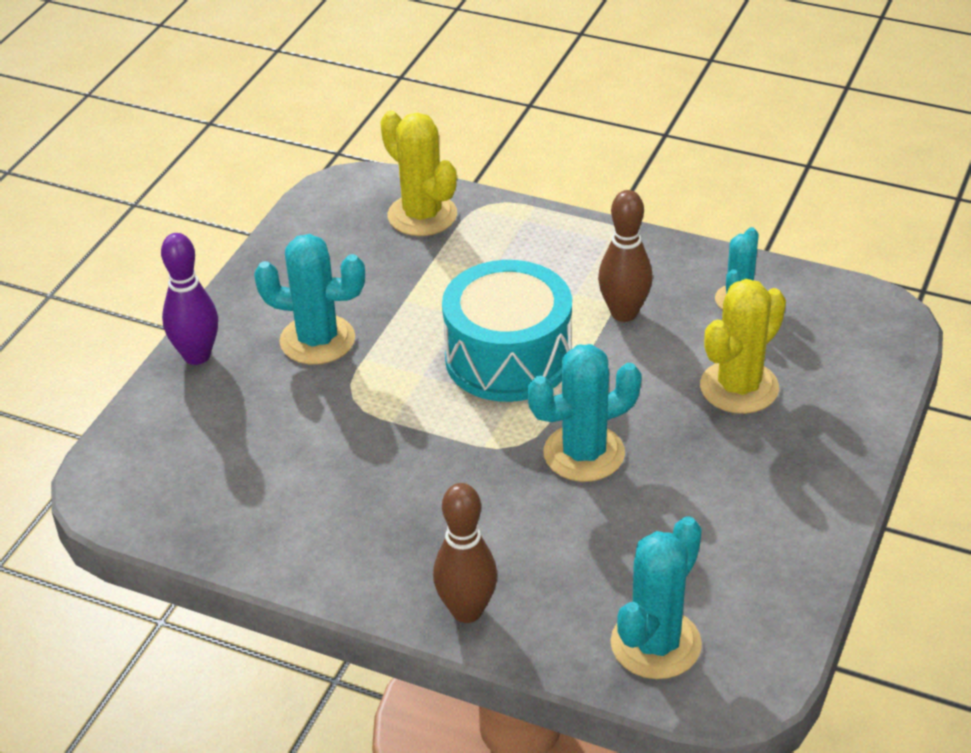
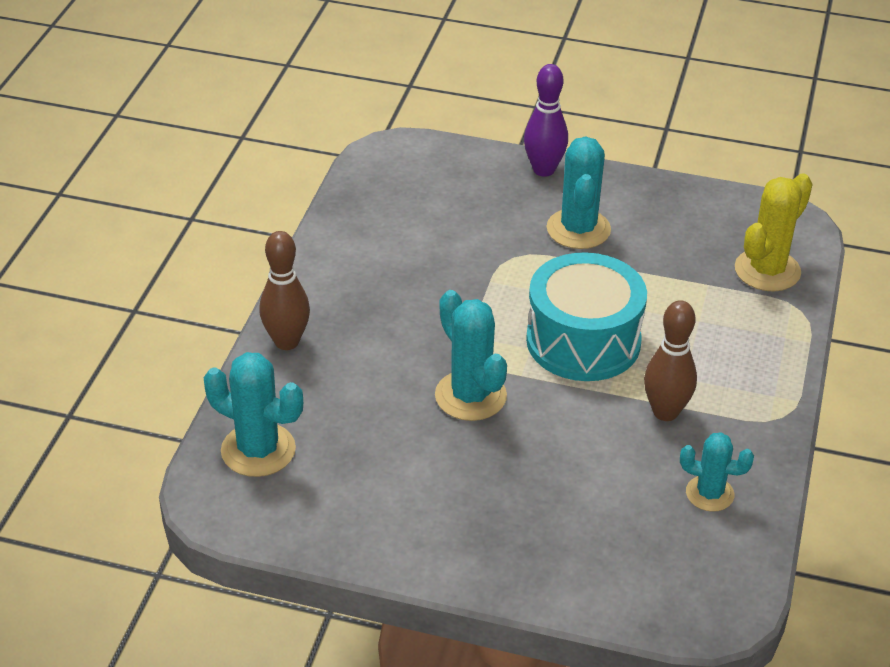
camera: 80 degrees right, 0 degrees up
yellow cactus [700,279,786,414] -> none

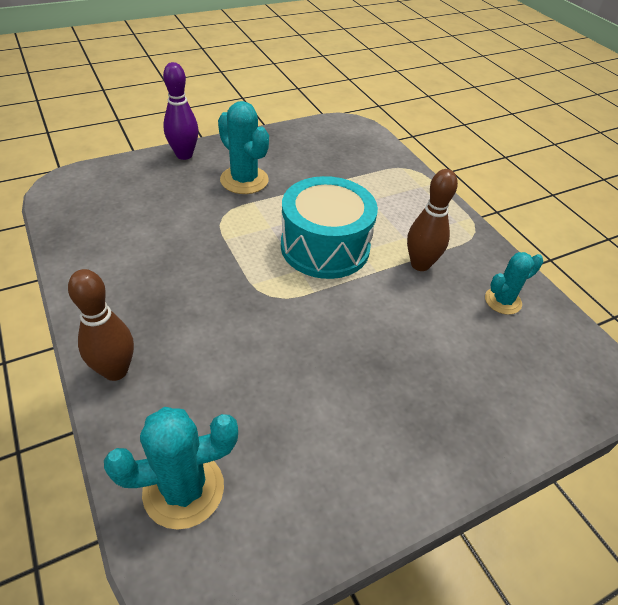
camera: 45 degrees left, 5 degrees up
turquoise cactus [435,290,507,421] -> none
yellow cactus [735,173,813,292] -> none

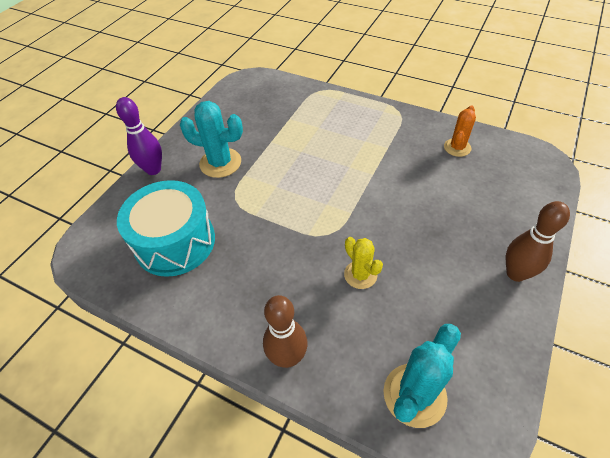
camera: 30 degrees left, 5 degrees up
turquoise drum [281,176,378,279] -> turquoise drum moved to [117,180,215,277]
brown bowling pin [407,169,458,271] -> brown bowling pin moved to [506,201,570,282]
turquoise cactus [485,252,543,315] -> orange cactus [444,105,476,157]
none -> yellow cactus [344,237,383,289]

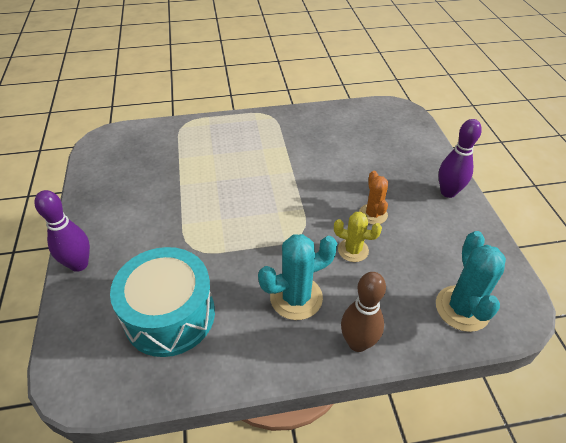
camera: 40 degrees left, 5 degrees down
turquoise cactus [180,101,243,178] -> turquoise cactus moved to [258,234,337,320]
orange cactus [444,105,476,157] -> orange cactus moved to [359,171,388,225]
brown bowling pin [506,201,570,282] -> purple bowling pin [438,119,482,198]

